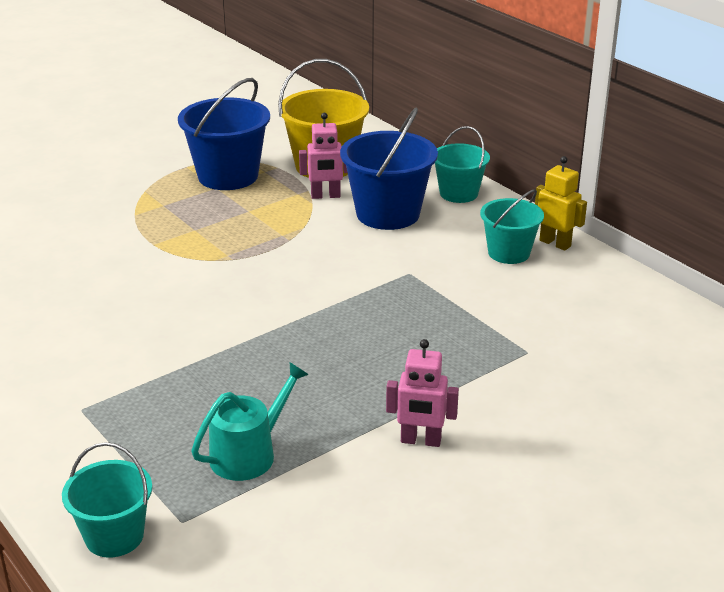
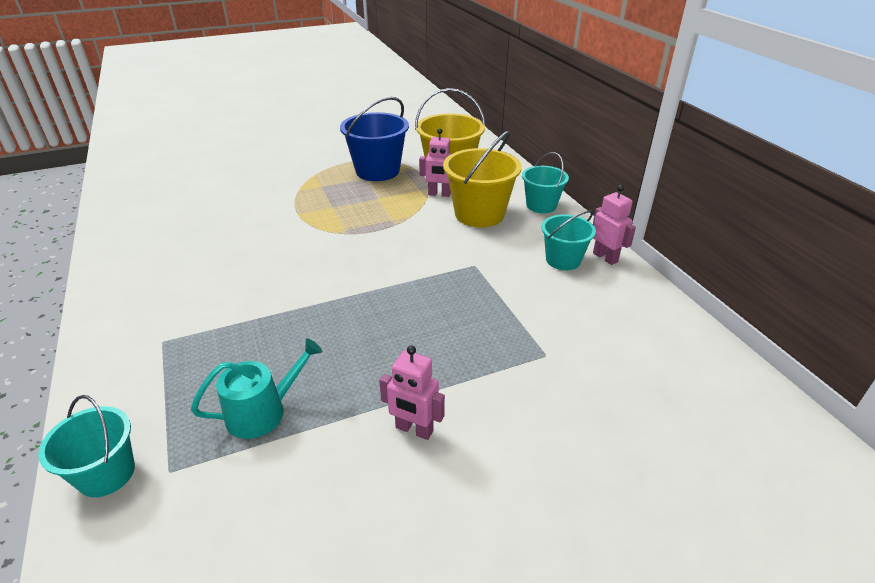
camera: 15 degrees right, 5 degrees up
blue bucket [340,108,438,230] -> yellow bucket [443,131,522,227]
yellow robot [535,156,587,251] -> pink robot [593,185,636,265]

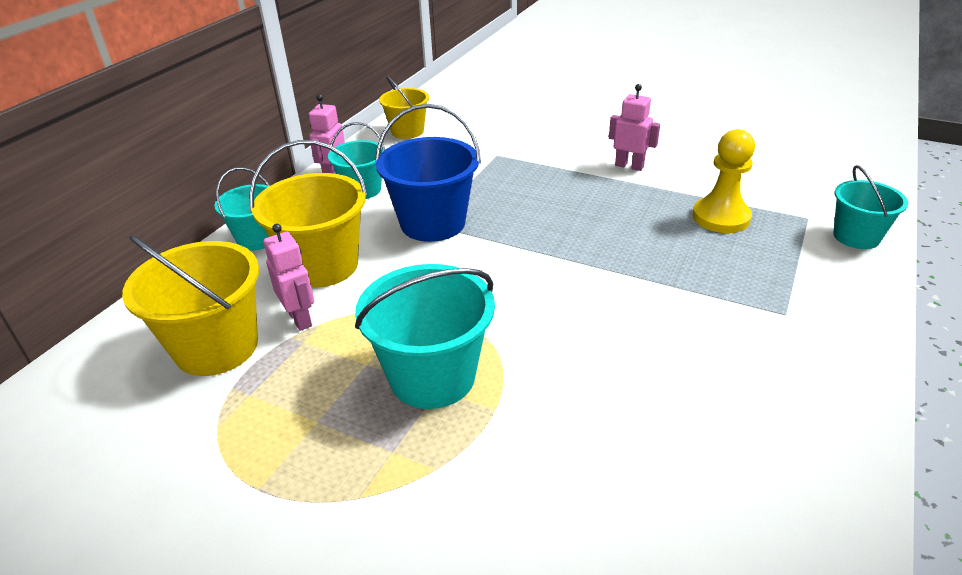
camera: 130 degrees left, 0 degrees up
turquoise watering can [191,338,323,439] -> yellow pawn [693,129,755,233]
blue bucket [340,97,409,181] -> blue bucket moved to [375,104,481,242]
pink robot [379,345,445,440] -> pink robot turned 45 degrees counterclockwise [609,84,660,171]
none -> turquoise bucket [355,264,495,409]
none -> yellow bucket [379,76,429,139]

